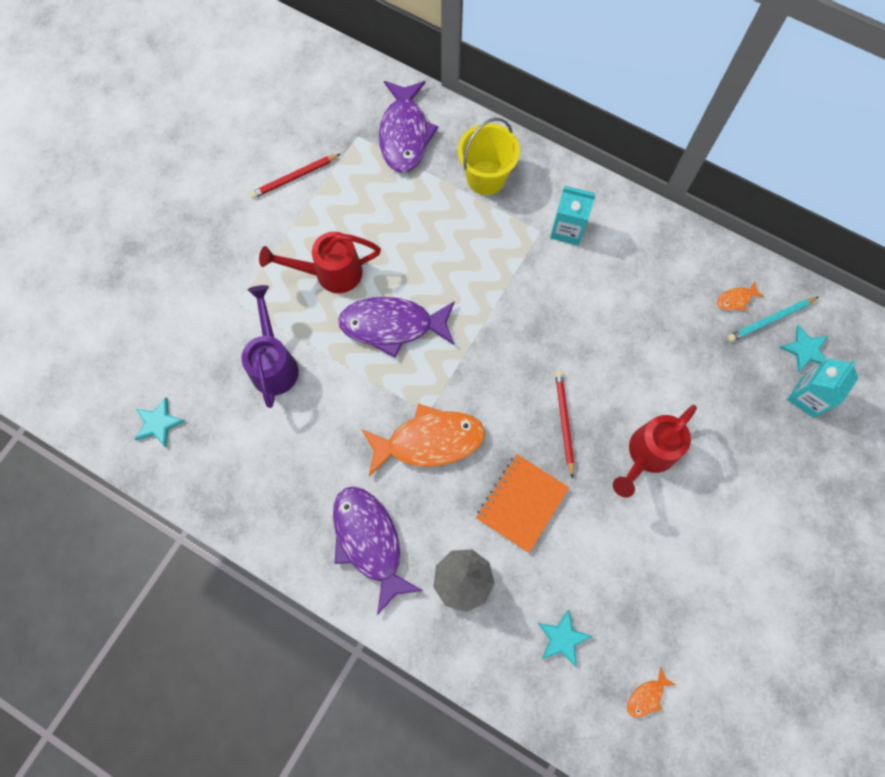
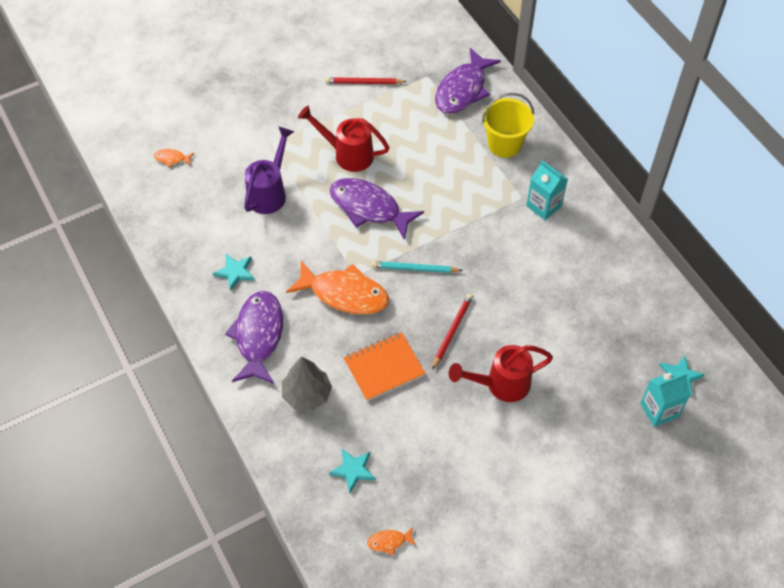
camera: 30 degrees right, 15 degrees down
turquoise star [135,397,185,447] -> turquoise star moved to [213,254,255,290]
orange fish [717,281,764,311] -> orange fish moved to [154,149,194,167]
turquoise pencil [727,297,819,342] -> turquoise pencil moved to [371,261,463,273]

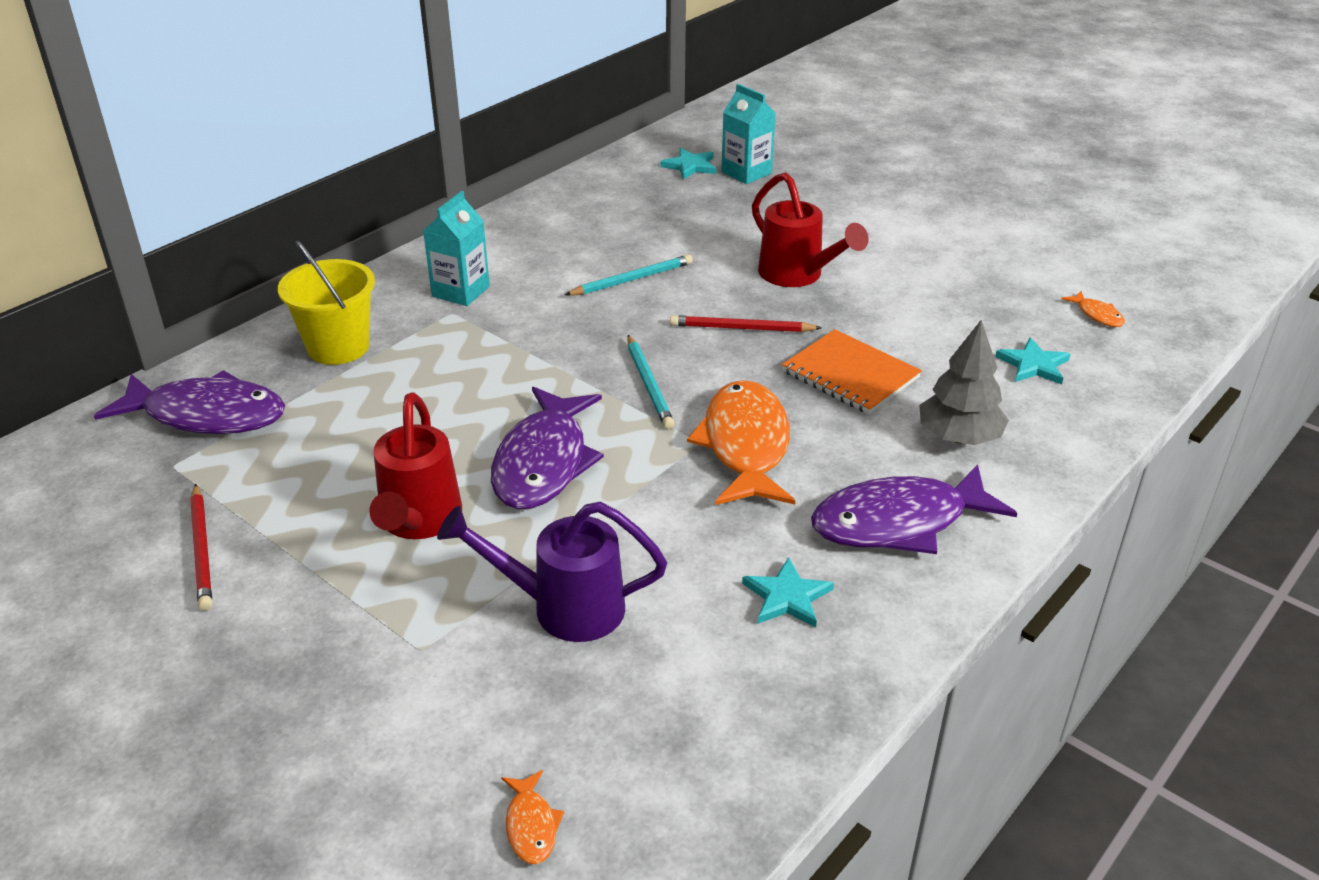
camera: 110 degrees left, 20 degrees down
none -> turquoise pencil [565,254,693,296]

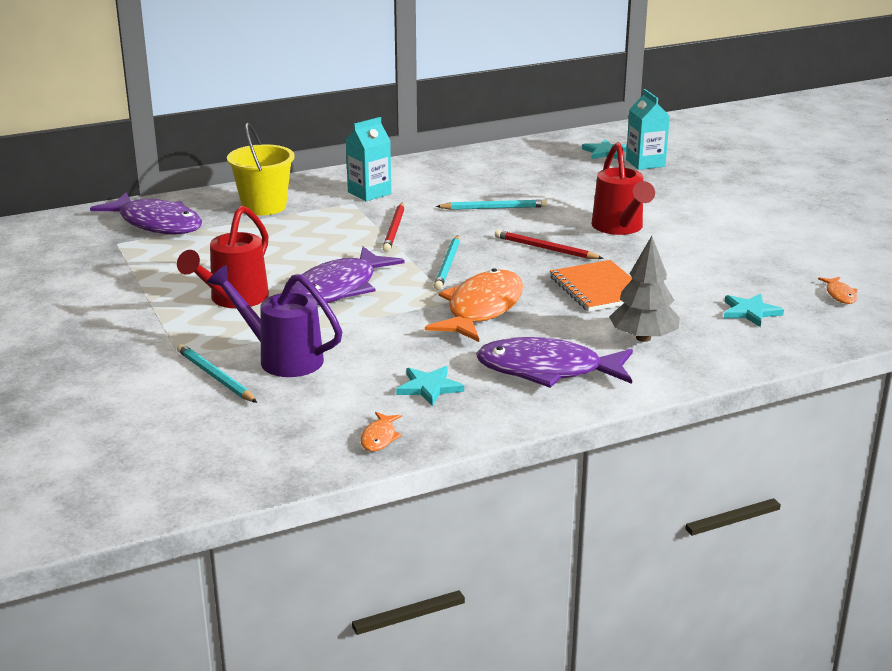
camera: 25 degrees right, 10 degrees down
red pencil [190,484,212,611] -> red pencil moved to [383,203,404,252]
orange fish [501,770,564,864] -> orange fish moved to [361,412,402,451]
none -> turquoise pencil [177,344,257,403]

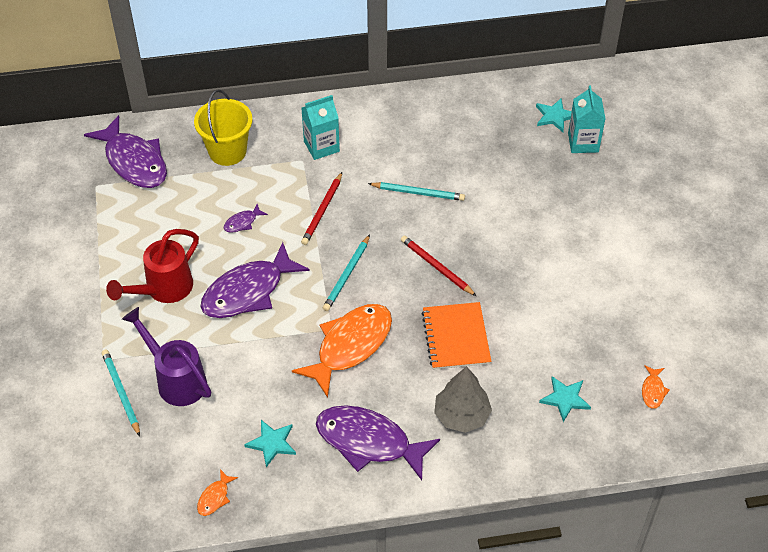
camera: 15 degrees right, 25 degrees up
red watering can [592,142,655,235] -> none
none -> purple fish [224,204,268,233]

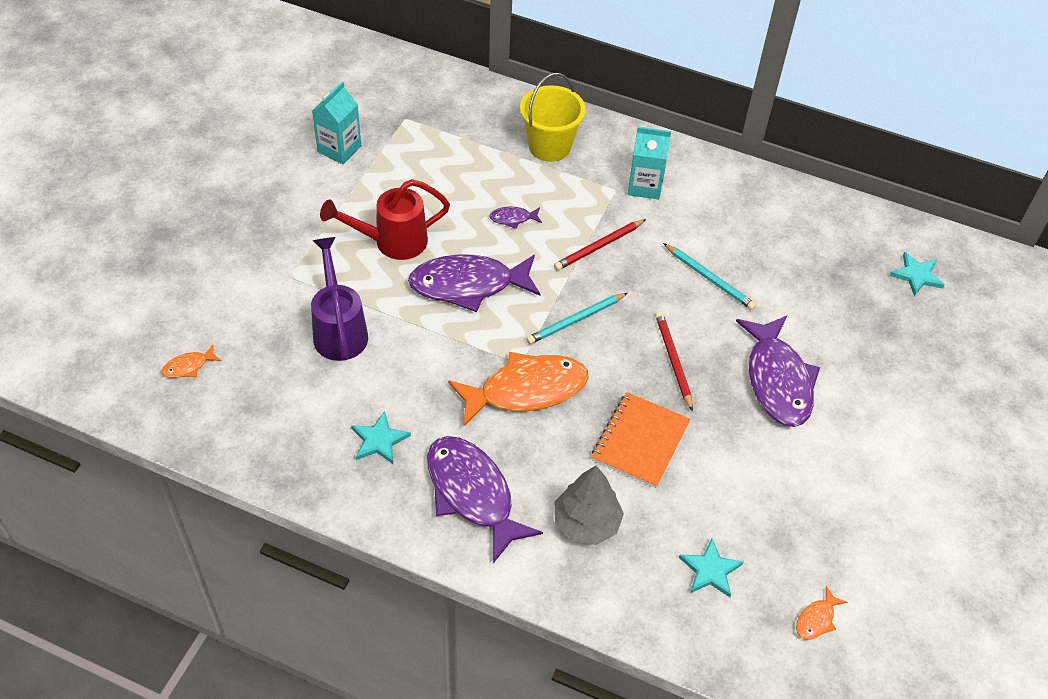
camera: 30 degrees right, 0 degrees up
purple fish [84,115,167,188] -> purple fish moved to [736,316,820,427]
turquoise pencil [102,350,140,436] -> none
orange fish [197,469,238,516] -> orange fish moved to [162,344,221,378]
turquoise carton [568,85,605,153] -> turquoise carton moved to [312,82,361,164]

